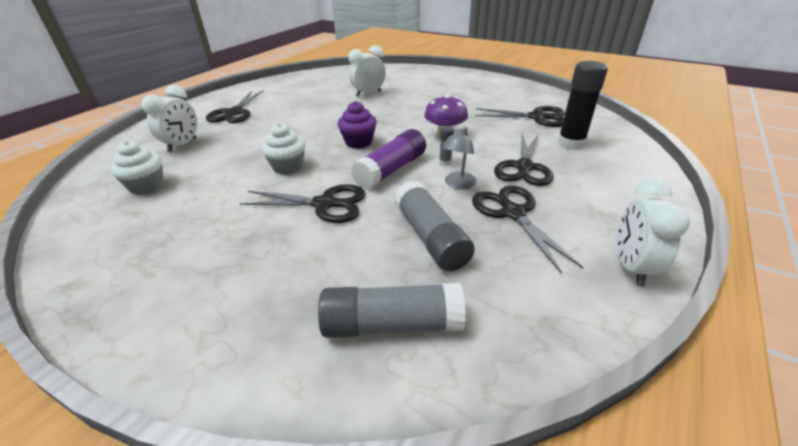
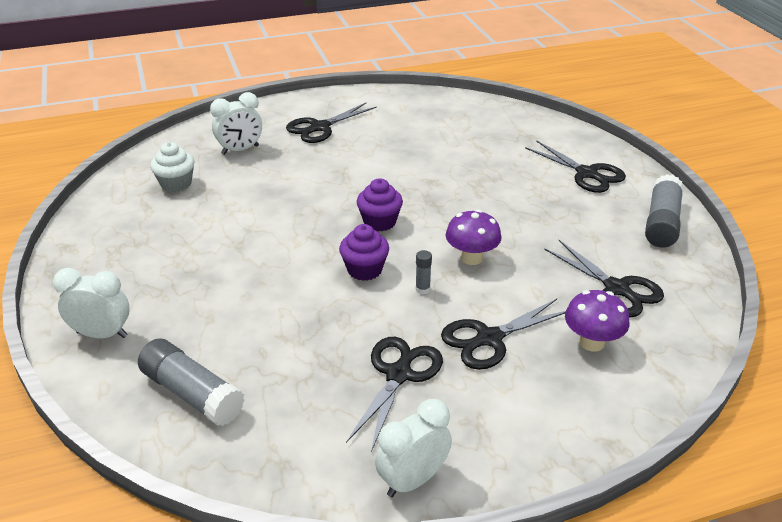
camera: 40 degrees right, 0 degrees up
black scissors [239,184,366,223] -> black scissors moved to [525,140,626,193]
white cupcake [261,123,305,175] -> none
white clock [349,45,386,97] -> white clock moved to [53,268,130,338]
purple glue stick [351,129,426,189] -> purple cupcake [339,224,389,281]
grey glue stick [394,180,475,271] -> grey glue stick moved to [645,174,684,248]
grey lamp [442,126,477,189] -> none
black glue stick [557,61,608,150] -> purple mushroom [565,290,629,352]

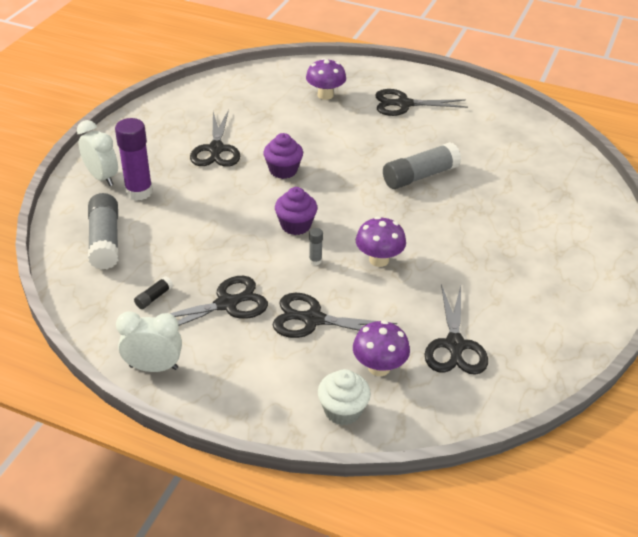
camera: 40 degrees right, 5 degrees up
white cupcake [150,142,195,192] -> white cupcake moved to [318,369,371,425]
white clock [210,92,262,155] -> purple mushroom [306,58,346,100]
purple cupcake [357,178,403,231] -> purple cupcake moved to [263,133,303,179]
black scissors [525,140,626,193] -> black scissors moved to [190,110,240,167]
grey glue stick [645,174,684,248] -> grey glue stick moved to [383,142,461,189]
none -> purple glue stick [115,118,153,201]
none -> black glue stick [134,276,173,309]

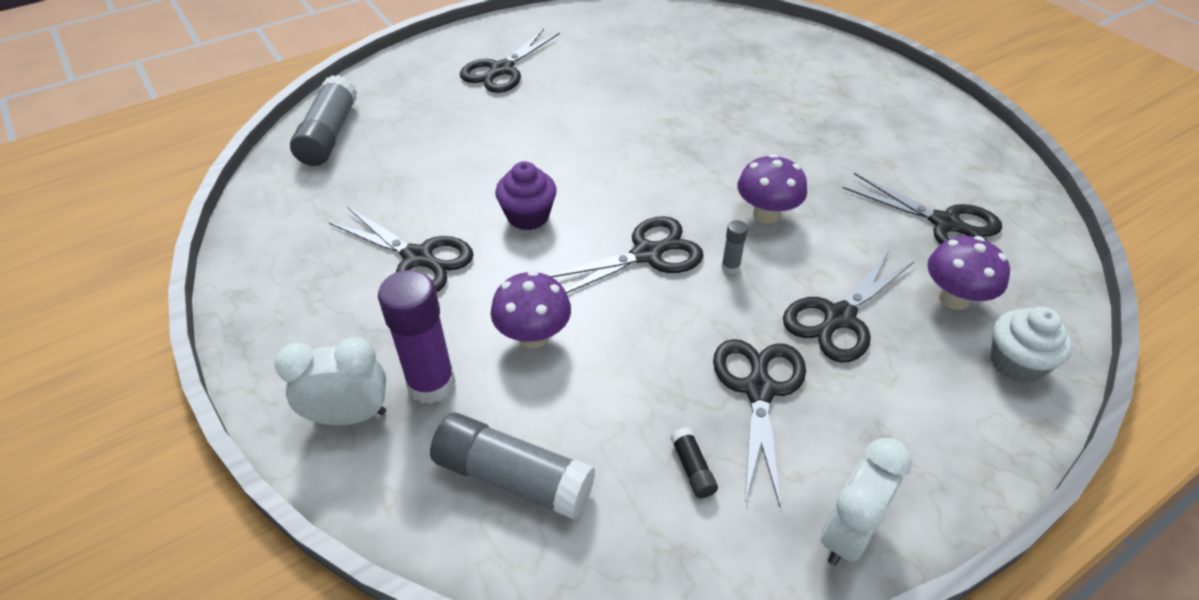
camera: 55 degrees left, 5 degrees up
purple cupcake [275,187,317,235] -> black scissors [549,216,704,293]
purple mushroom [306,58,346,100] -> purple mushroom moved to [491,271,571,349]
grey glue stick [383,142,461,189] -> grey glue stick moved to [290,75,357,166]

